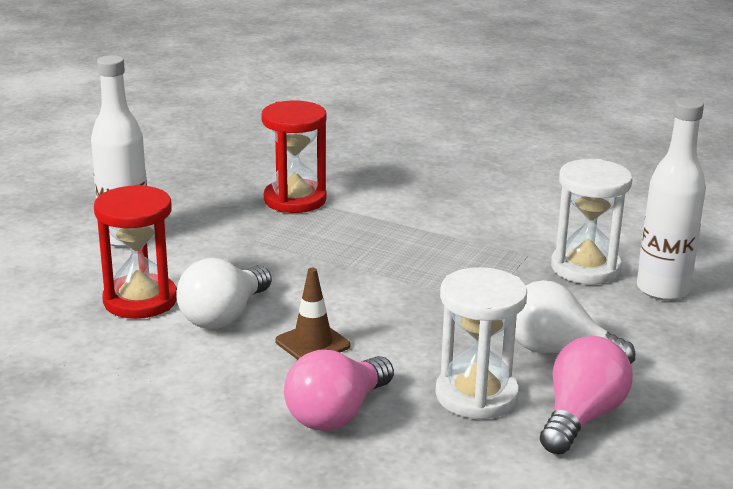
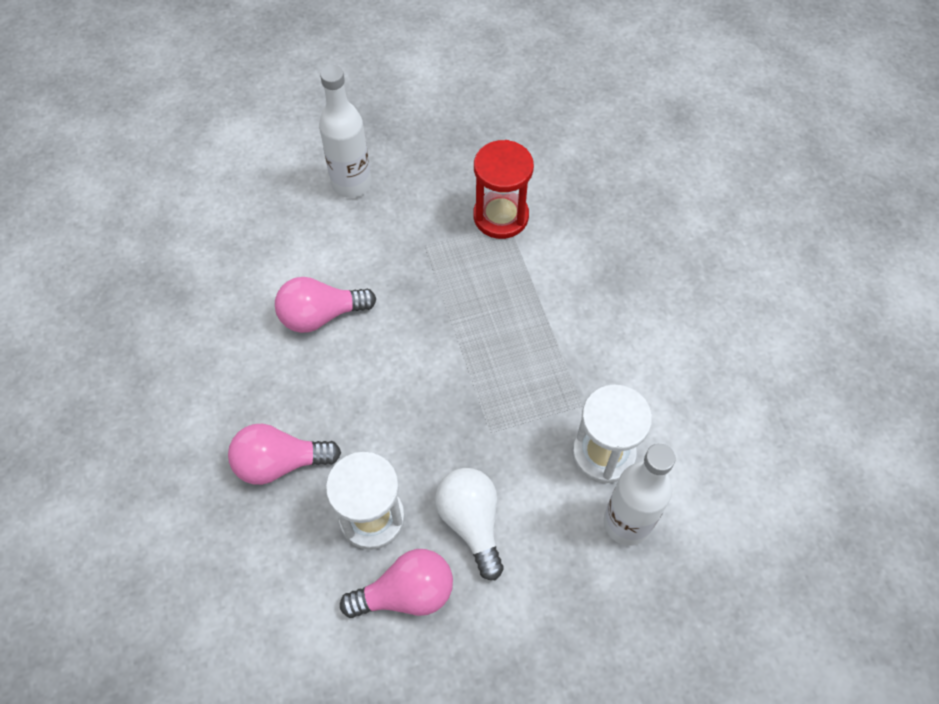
camera: 45 degrees right, 35 degrees up
red hourglass [94,185,177,319] -> none
white light bulb [176,258,272,329] -> pink light bulb [275,277,376,333]
brown traffic cone [275,268,350,360] -> none

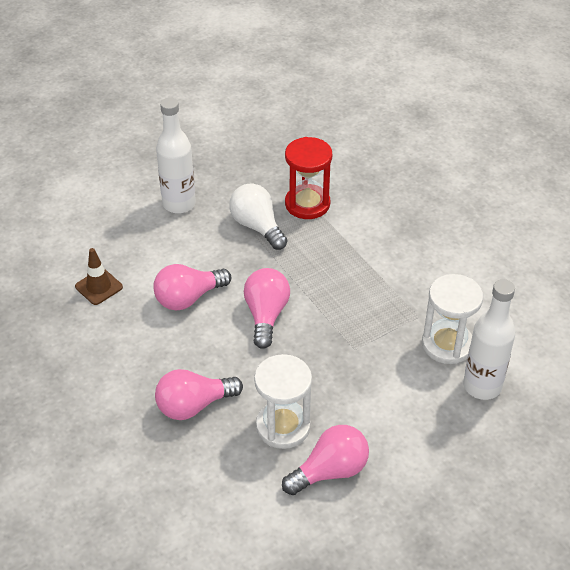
camera: 15 degrees left, 15 degrees down
white light bulb [435,468,504,580] -> white light bulb moved to [229,183,287,250]
none -> brown traffic cone [75,248,123,305]
none -> pink light bulb [244,268,290,349]

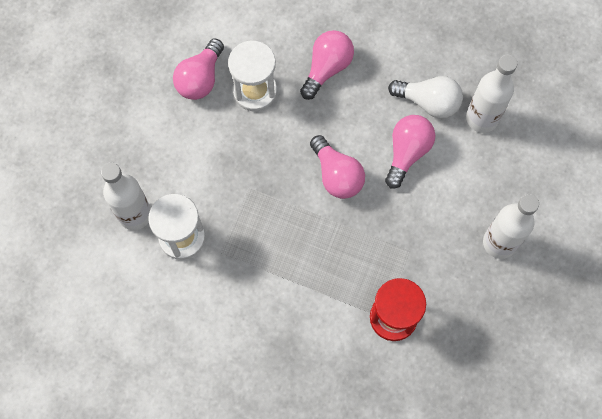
camera: 145 degrees right, 25 degrees up
brown traffic cone [75,248,123,305] -> white bottle [466,55,517,133]
white light bulb [229,183,287,250] -> white light bulb moved to [388,76,463,119]

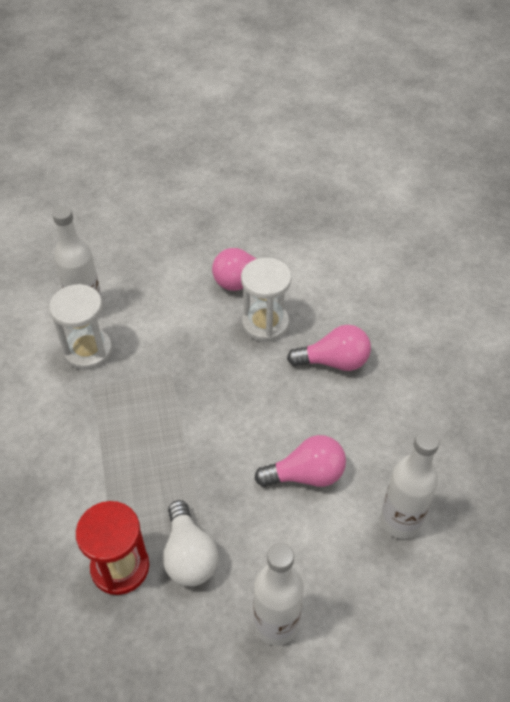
camera: 55 degrees right, 20 degrees down
pink light bulb [310,135,365,199] -> none
white light bulb [388,76,463,119] -> white light bulb moved to [163,500,218,586]

